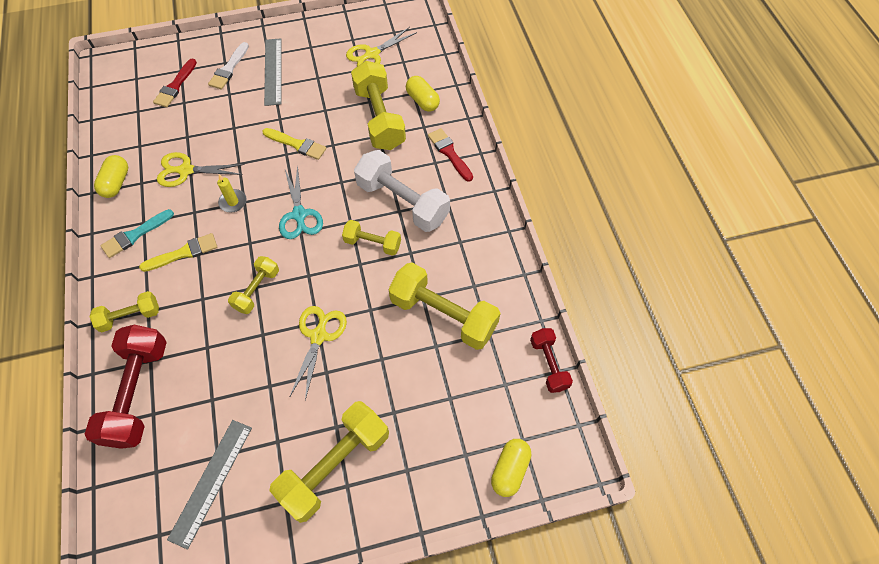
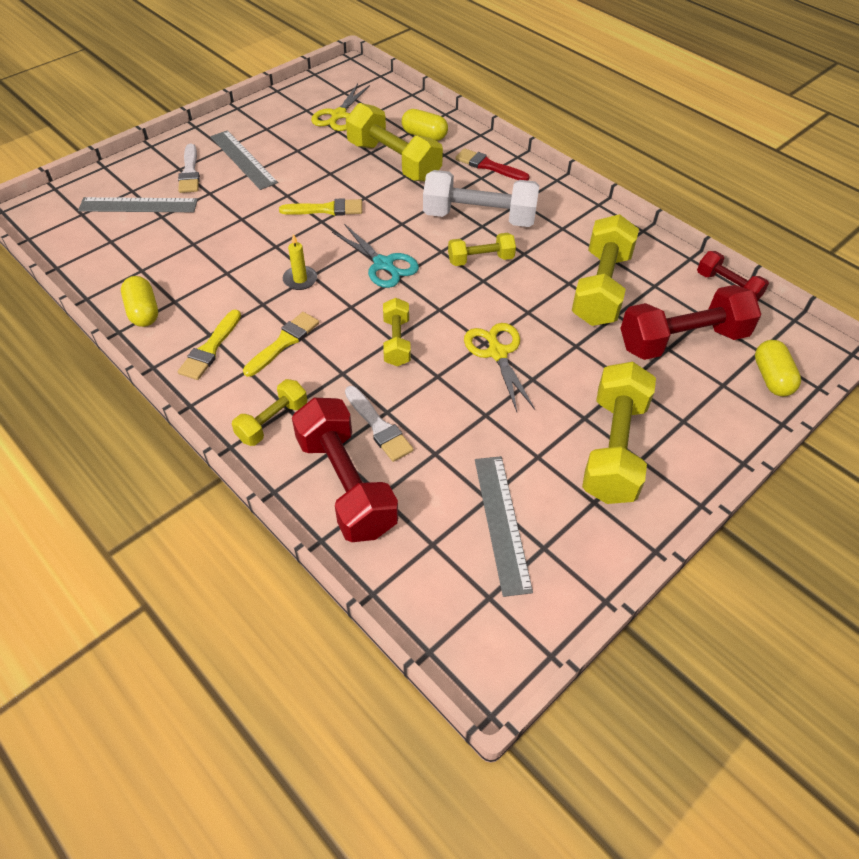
camera: 30 degrees left, 10 degrees down
turquoise brush [100,209,174,258] -> yellow brush [178,310,241,380]
red brush [153,59,197,107] -> grey ruler [78,197,198,212]
yellow scissors [157,152,245,187] -> none
yellow dumbbell [388,263,501,350] -> yellow dumbbell turned 75 degrees counterclockwise [572,214,639,326]
none -> white brush [345,386,414,462]
none -> red dumbbell [620,285,761,360]

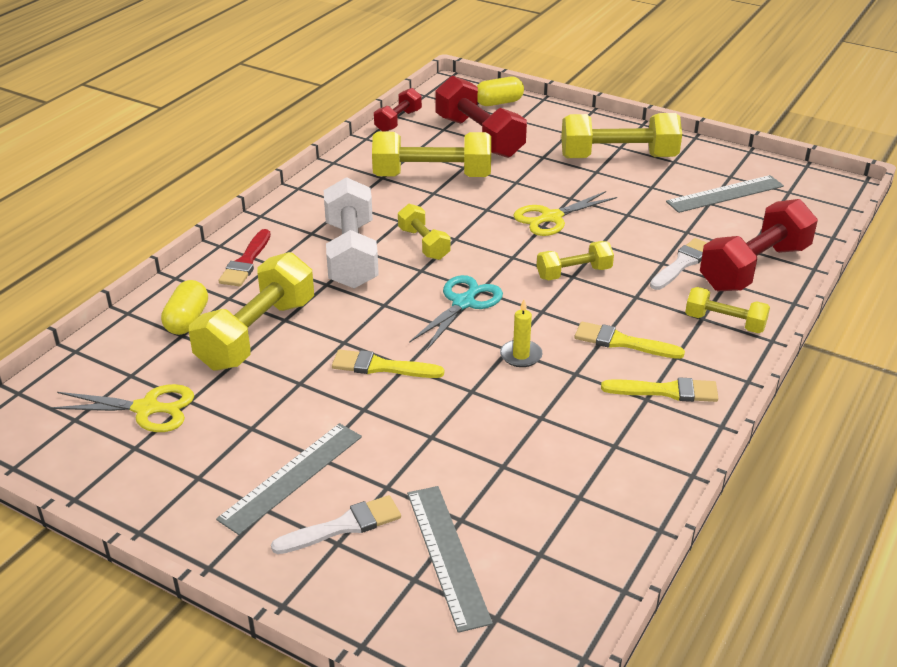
camera: 105 degrees left, 15 degrees down
yellow capsule [121,276,158,327] -> none
yellow brush [279,198,362,216] -> yellow brush turned 60 degrees counterclockwise [332,350,444,378]

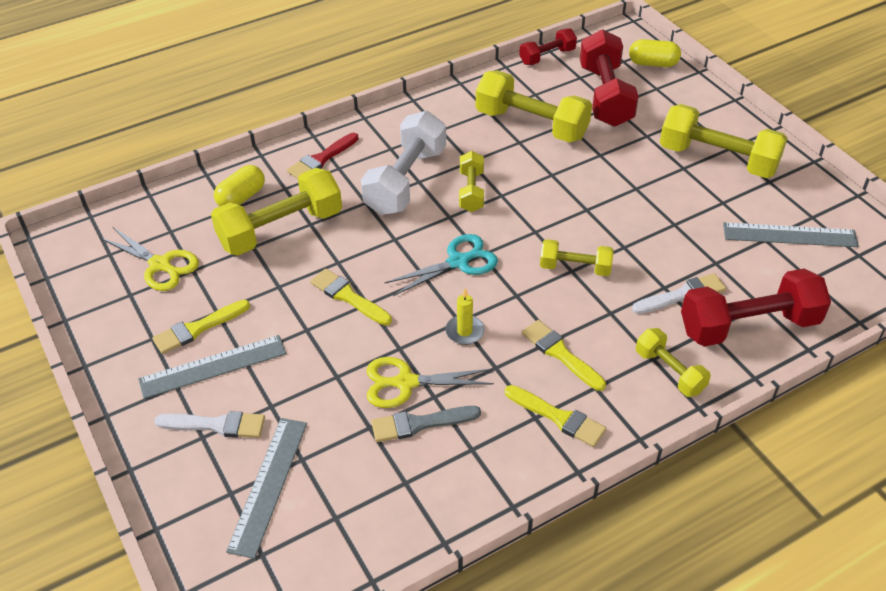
camera: 30 degrees right, 10 degrees up
yellow scissors [513,191,617,236] -> yellow scissors moved to [367,357,494,408]
none -> yellow brush [152,300,250,354]
none -> grey brush [371,406,481,442]

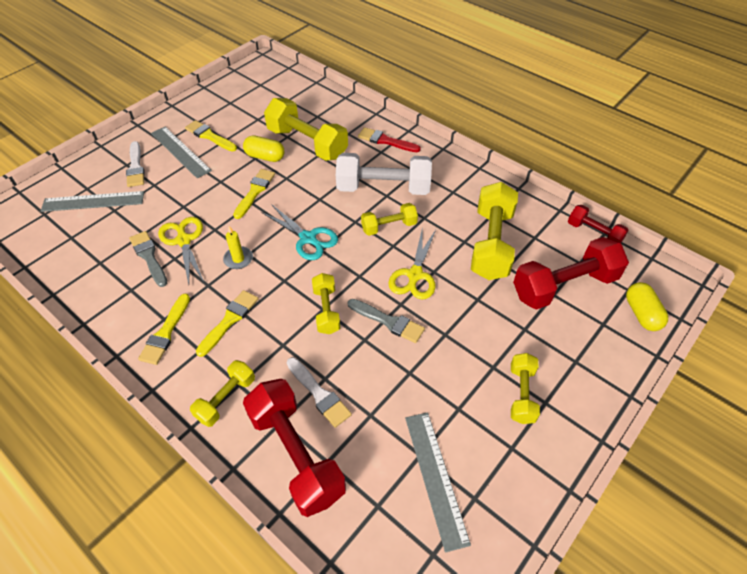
camera: 70 degrees right, 5 degrees up
yellow scissors [100,227,199,291] -> yellow scissors moved to [388,230,436,299]
yellow capsule [214,165,265,206] -> yellow capsule moved to [243,135,284,162]
yellow dumbbell [660,104,787,178] -> yellow dumbbell [511,353,540,424], size x0.55
none -> grey brush [348,299,425,343]

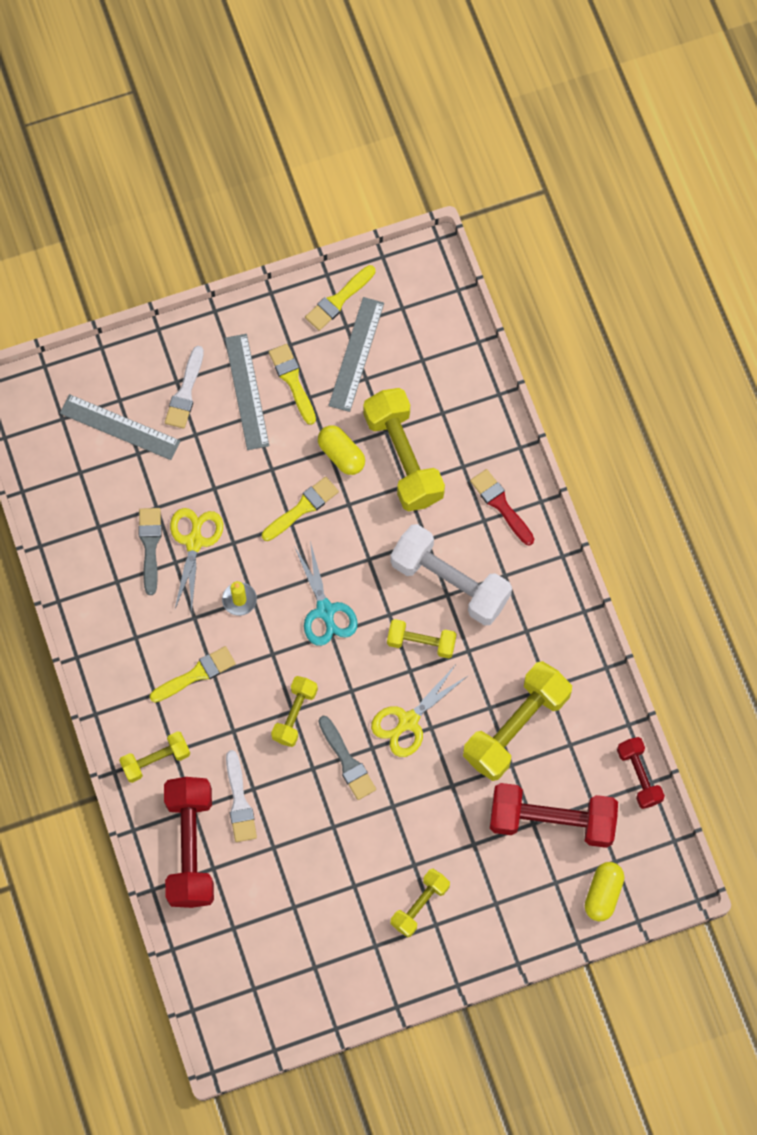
camera: 30 degrees right, 20 degrees up
yellow brush [138,294,190,365] -> yellow brush moved to [305,265,375,331]
grey ruler [405,412,471,553] -> grey ruler moved to [328,297,384,412]

